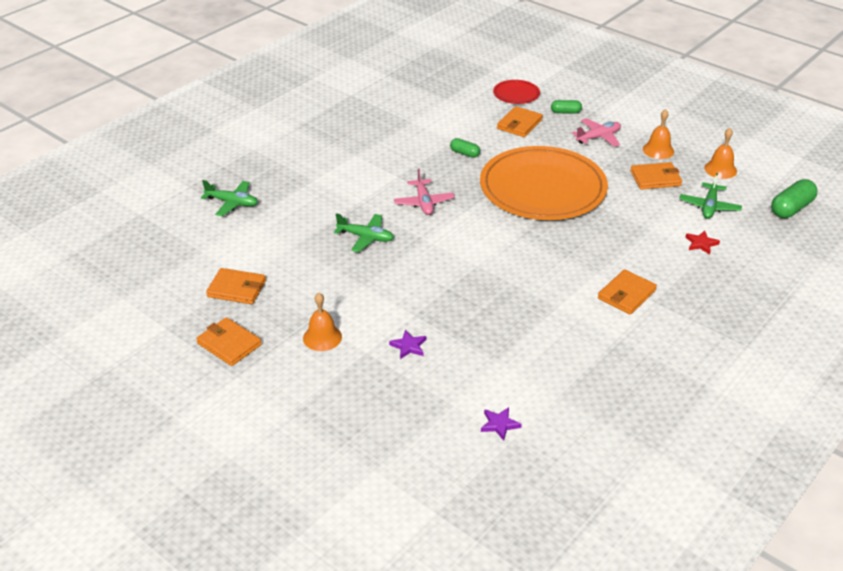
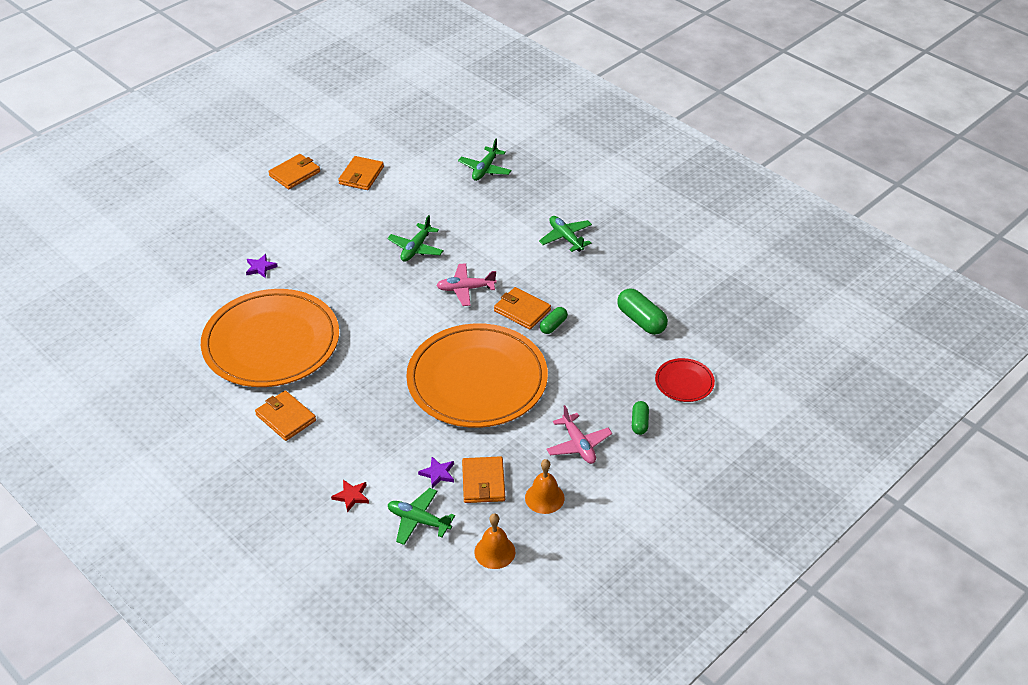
camera: 95 degrees right, 5 degrees up
orange bell [303,293,342,351] -> none
purple star [481,407,522,441] -> purple star moved to [418,457,454,488]
orange wallet [497,106,543,137] -> orange wallet moved to [494,287,551,330]
green capsule [771,179,818,218] -> green capsule moved to [617,288,668,335]
none -> orange plate [201,289,339,387]
none -> green plane [539,216,592,252]

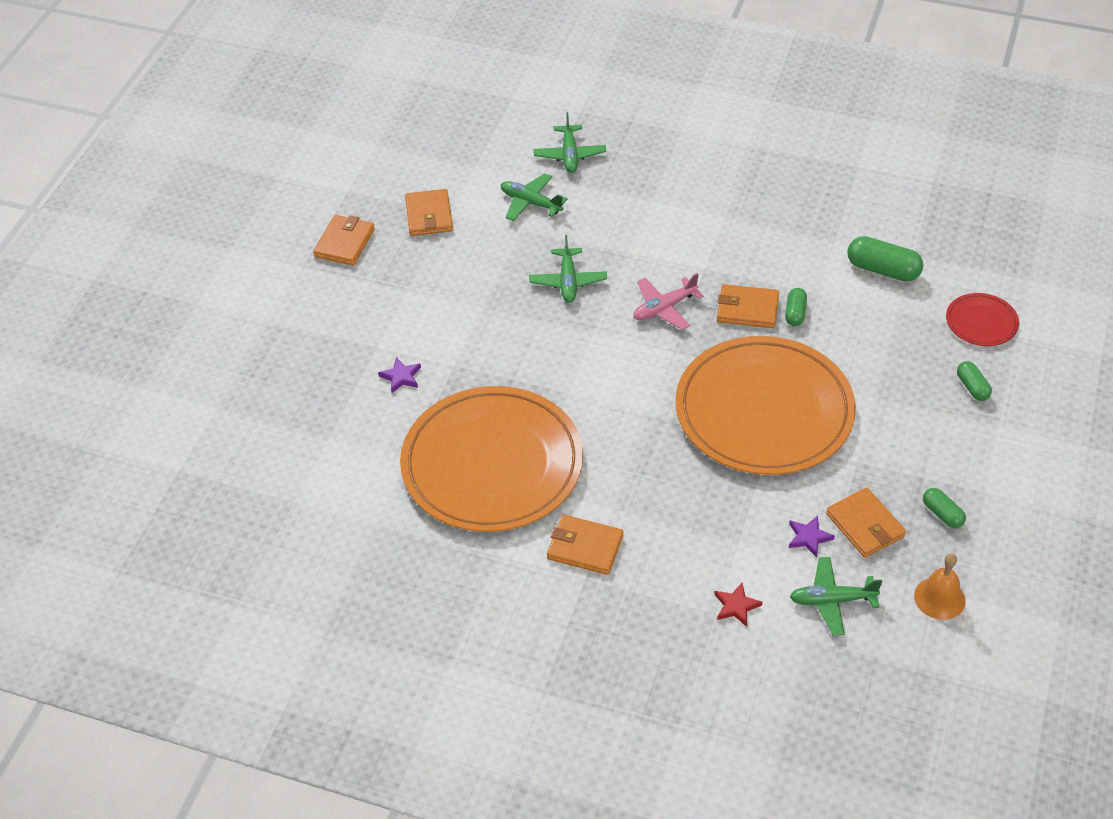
camera: 25 degrees left, 5 degrees up
orange bell [525,459,565,514] -> green capsule [923,488,966,528]
green plane [539,216,592,252] -> green plane moved to [501,173,568,221]
pink plane [546,405,612,464] -> none

